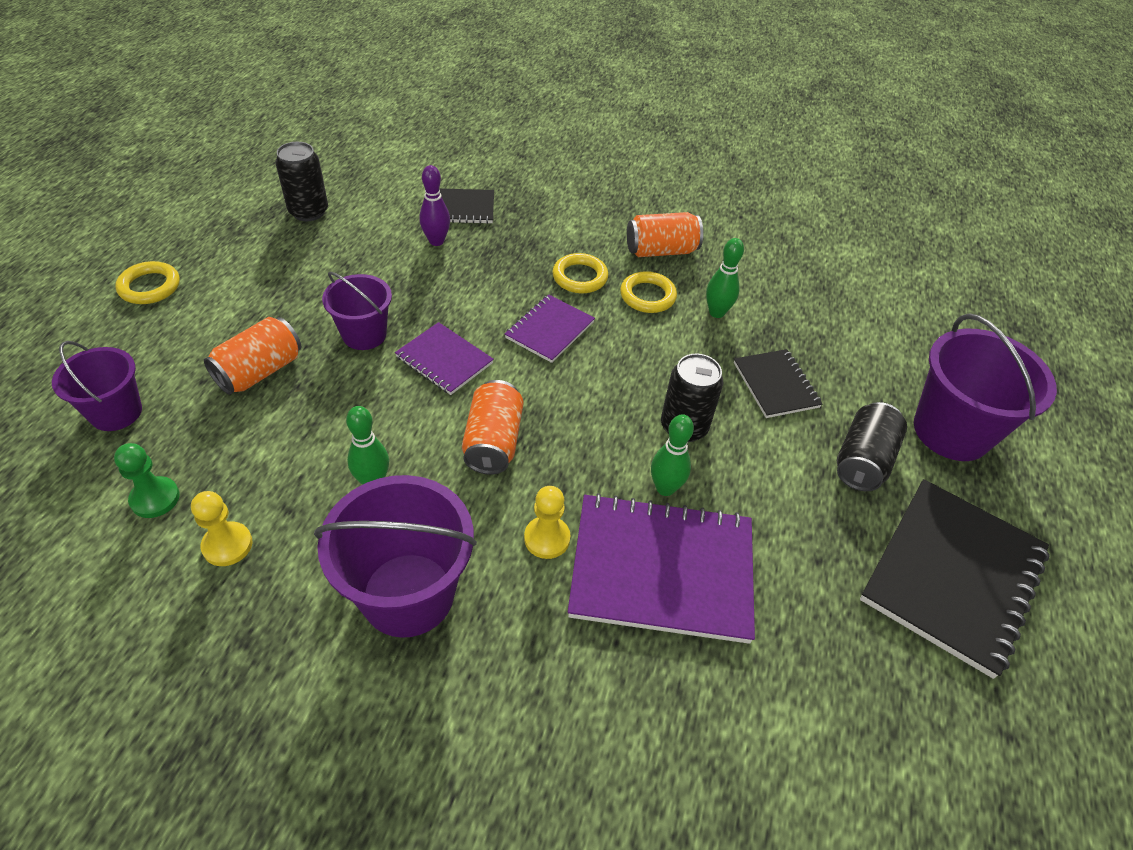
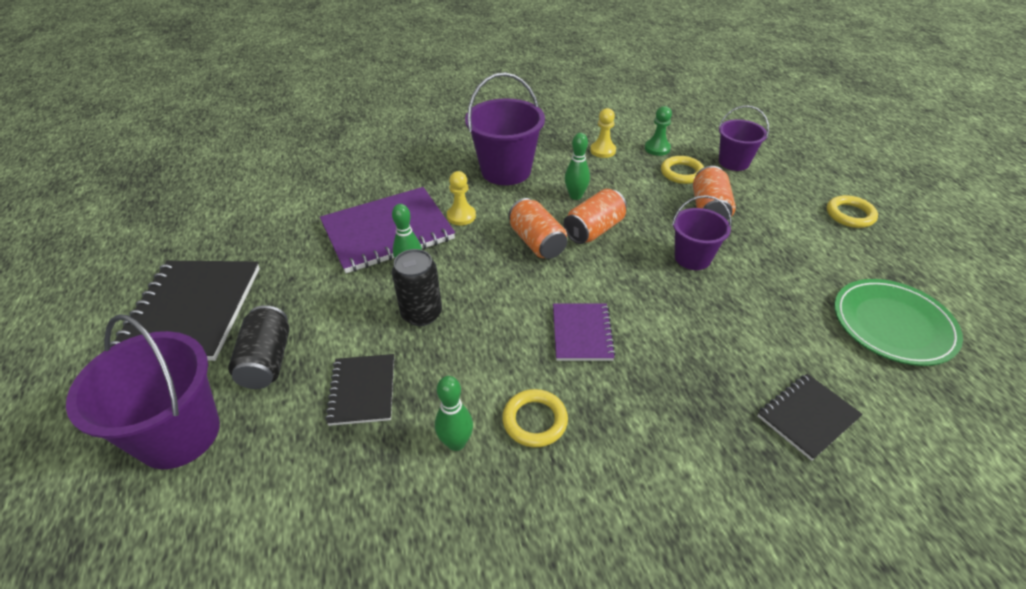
camera: 150 degrees right, 5 degrees down
black can [275,142,328,221] -> green plate [834,279,963,366]
purple notebook [395,322,494,395] -> none
purple bowling pin [419,165,450,246] -> none
yellow ring [552,253,608,293] -> yellow ring moved to [661,156,704,184]
orange can [627,212,703,257] -> orange can moved to [563,189,627,244]
black notebook [734,349,822,418] -> black notebook turned 45 degrees clockwise [325,354,394,426]

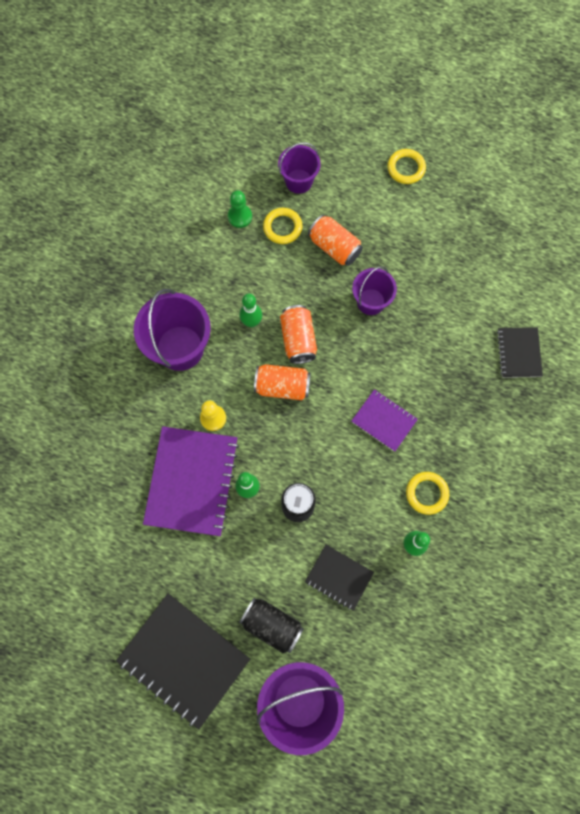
camera: 55 degrees left, 30 degrees up
yellow pawn [590,108,616,158] -> none
green plate [834,279,963,366] -> none

